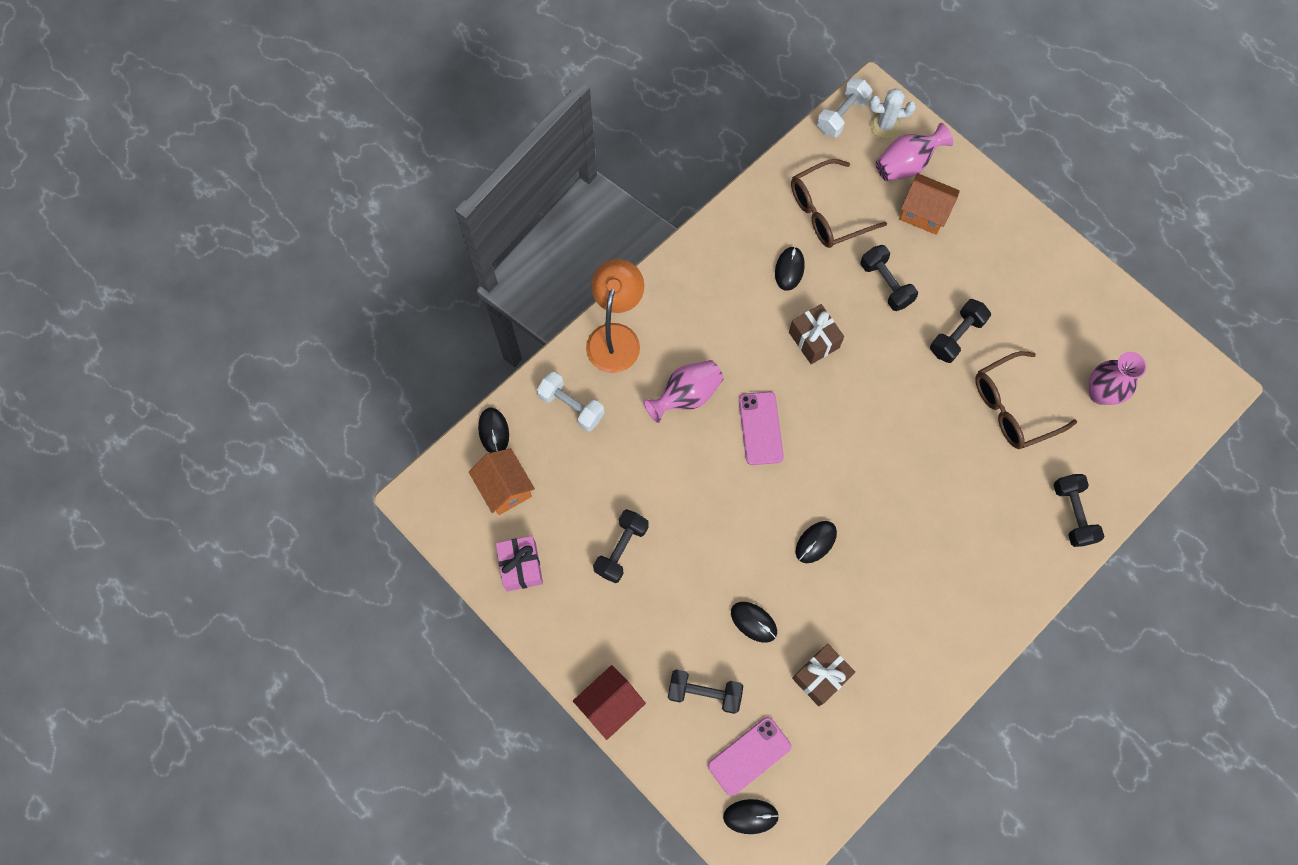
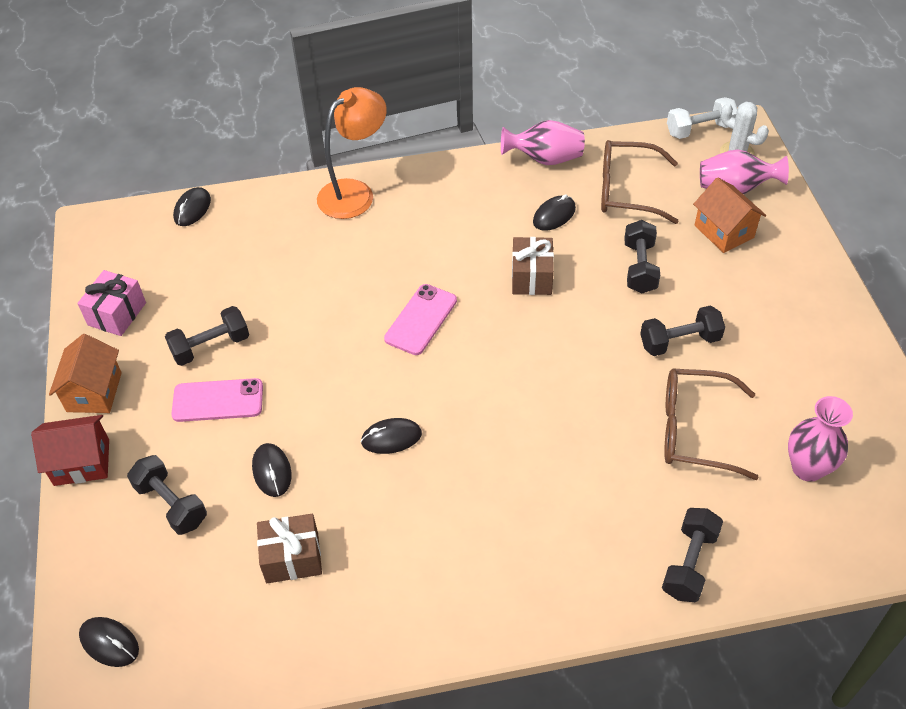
camera: 35 degrees right, 20 degrees down
orange house [469,448,535,515] -> orange house moved to [49,334,122,413]
white dumbbell [537,372,604,431] -> none
pink vase [644,360,723,423] -> pink vase moved to [501,120,585,165]
pink phone [708,717,791,796] -> pink phone moved to [171,378,263,422]

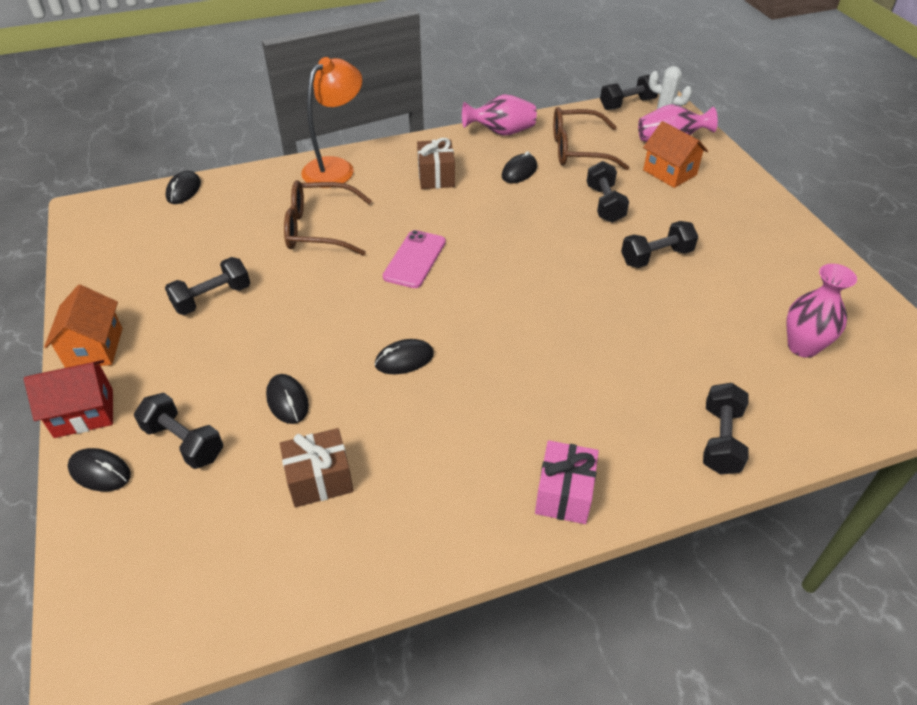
camera: 10 degrees left, 5 degrees down
pink gift [77,270,146,336] -> pink gift moved to [535,440,599,524]
black mouse [79,617,139,667] -> black mouse moved to [68,448,131,492]
pink phone [171,378,263,422] -> none
brown gift [512,237,554,295] -> brown gift moved to [417,138,455,189]
brown glasses [664,368,759,480] -> brown glasses moved to [284,180,372,256]
white dumbbell [667,97,737,139] -> black dumbbell [600,75,659,110]

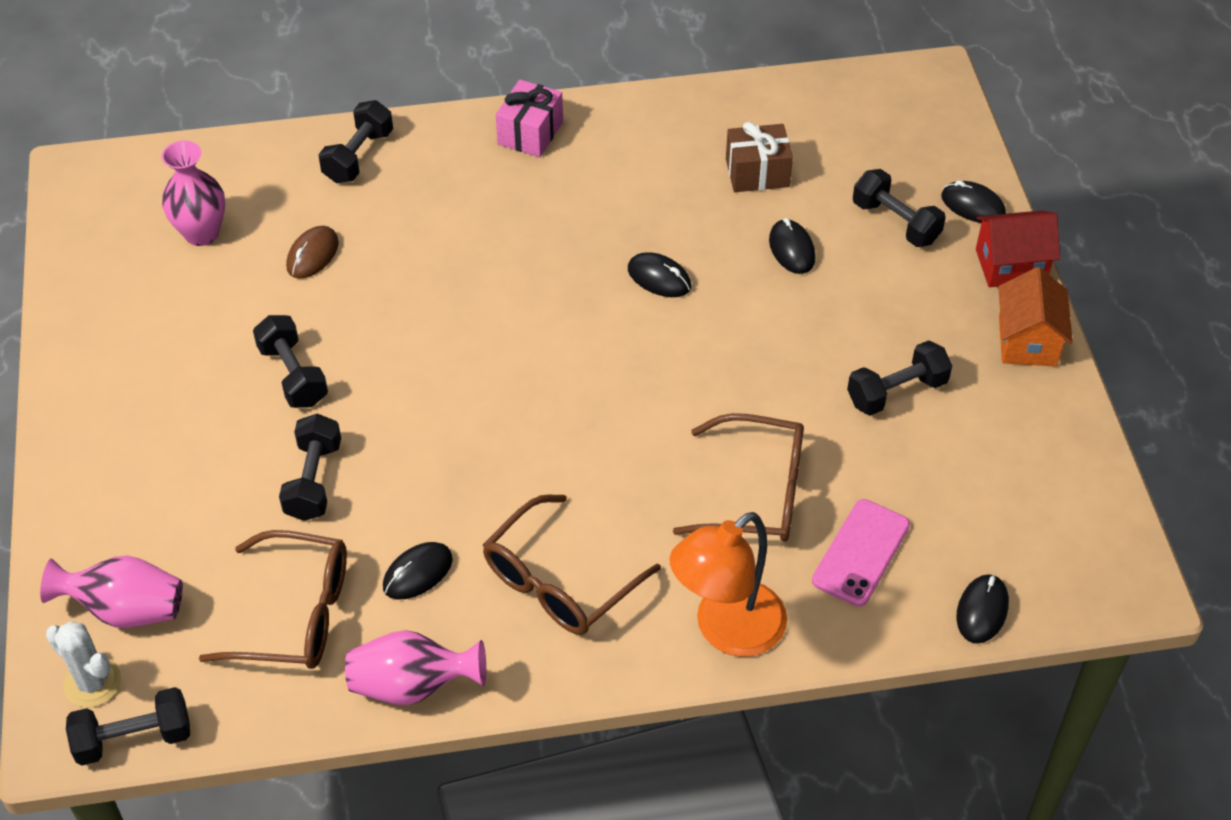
camera: 170 degrees left, 5 degrees up
black mouse [375,339,434,374] -> black mouse turned 45 degrees clockwise [628,252,691,297]
pink phone [383,230,446,288] -> pink phone moved to [812,499,910,607]
brown gift [417,138,455,189] -> brown glasses [483,495,661,635]
black dumbbell [621,221,698,268] -> black dumbbell turned 75 degrees clockwise [253,315,328,408]
orange house [643,121,708,188] -> none
none -> brown mouse [286,226,339,279]

